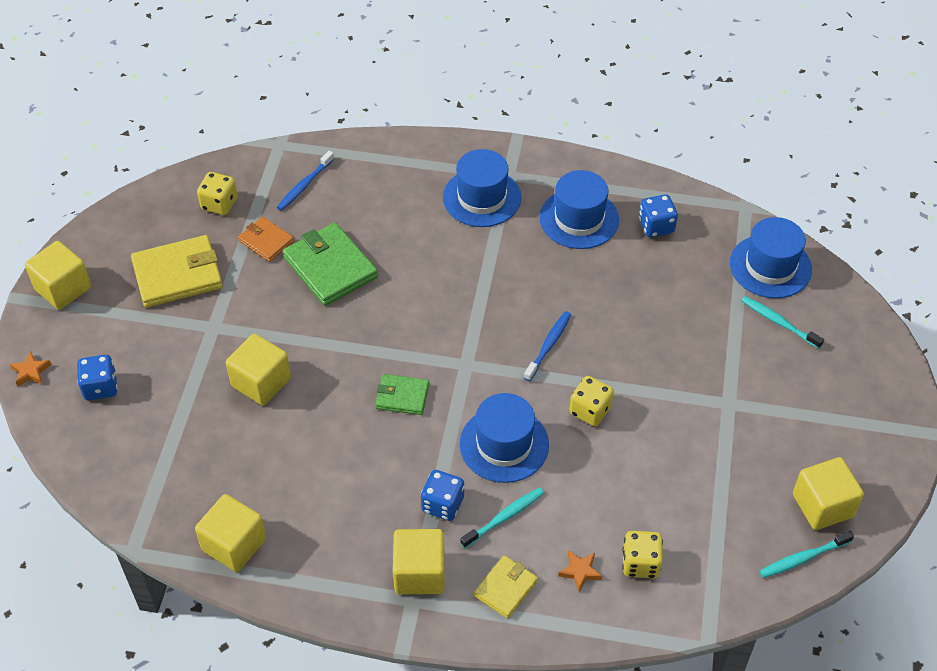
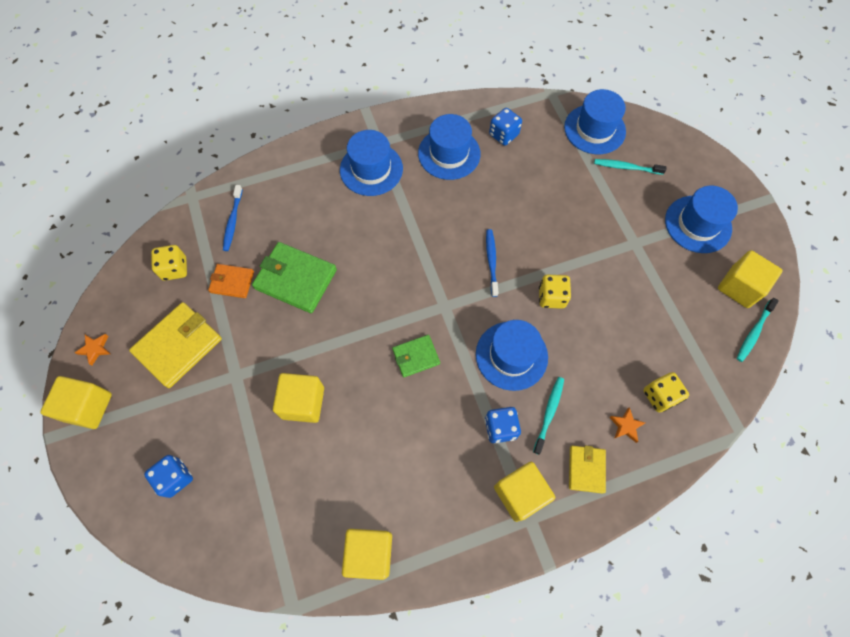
camera: 30 degrees left, 15 degrees up
orange star [10,351,51,387] -> orange star moved to [75,334,110,366]
none -> blue hat [665,186,738,253]

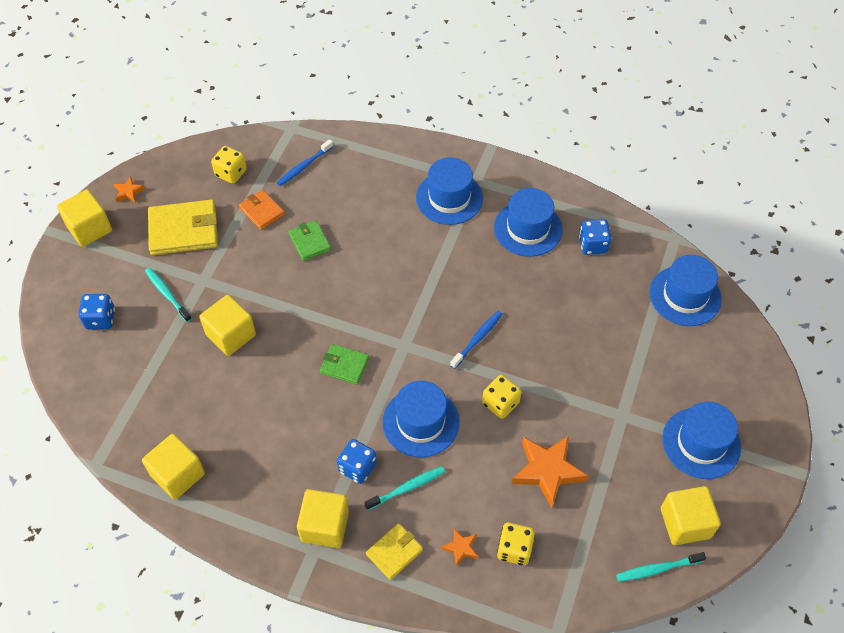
camera: 40 degrees right, 10 degrees down
green wallet [252,242,337,313] -> green wallet [288,220,331,261], size x0.57
turquoise toothbrush [594,159,666,175] -> turquoise toothbrush moved to [145,268,192,322]
none -> orange star [512,436,588,508]

